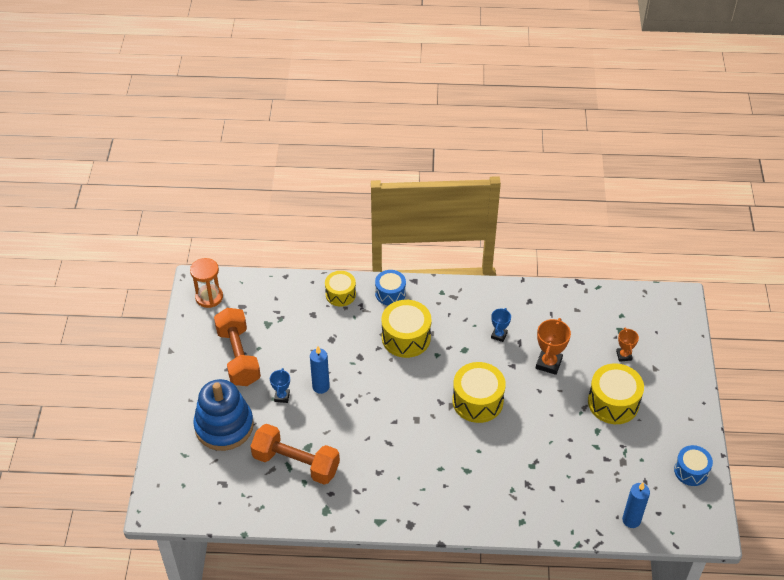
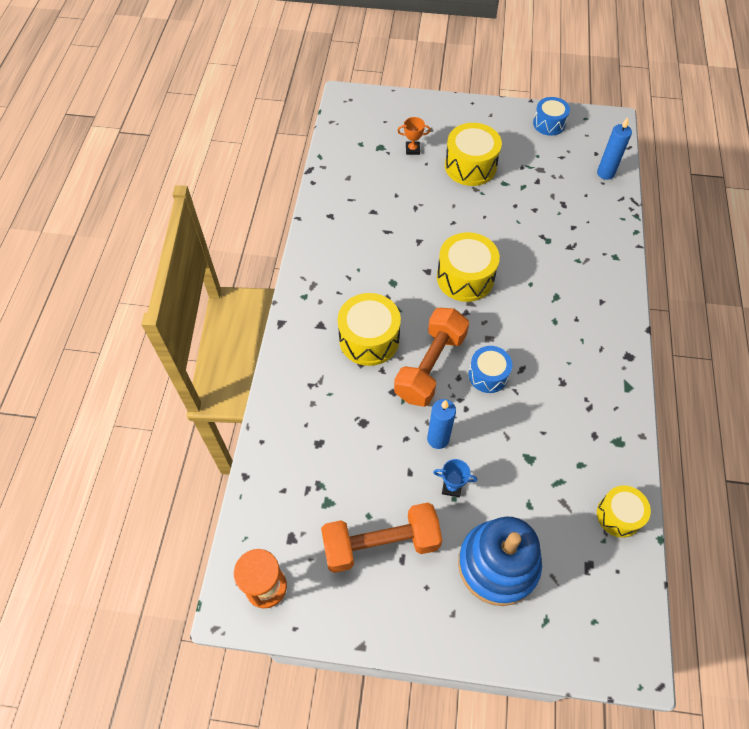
camera: 85 degrees left, 10 degrees up
orange dumbbell [250,424,340,485] -> orange dumbbell moved to [394,308,469,407]
yellow drum [325,271,356,307] -> yellow drum moved to [597,485,651,538]
blue drum [375,270,406,305] -> blue drum moved to [468,346,512,393]
blue trophy [491,308,511,342] -> none
orange trophy [536,318,571,375] -> none

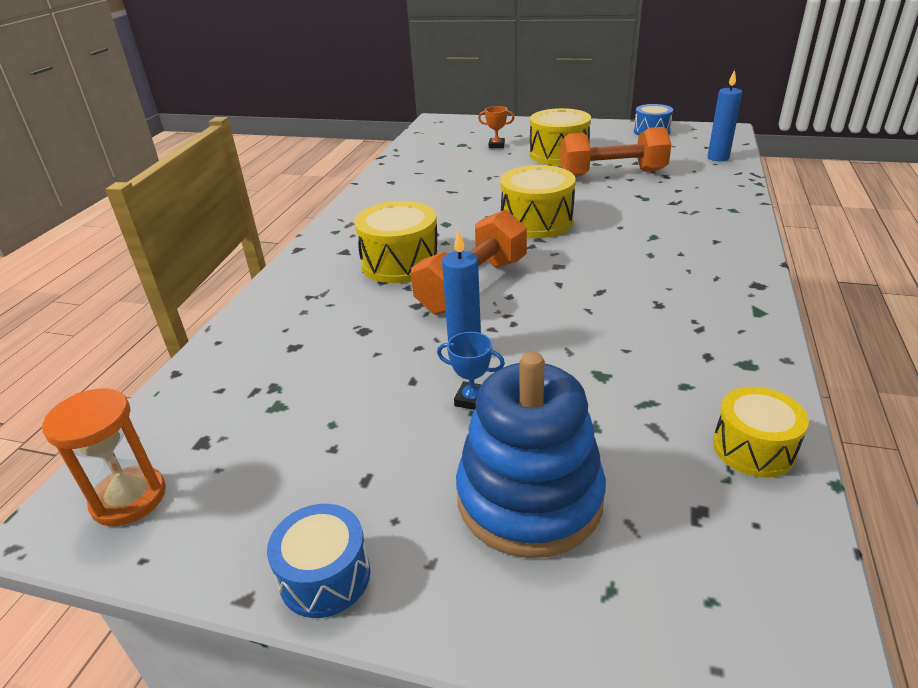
camera: 10 degrees right, 25 degrees down
orange dumbbell [321,503,442,573] -> orange dumbbell moved to [560,127,671,177]
blue drum [468,346,512,393] -> blue drum moved to [267,504,371,618]

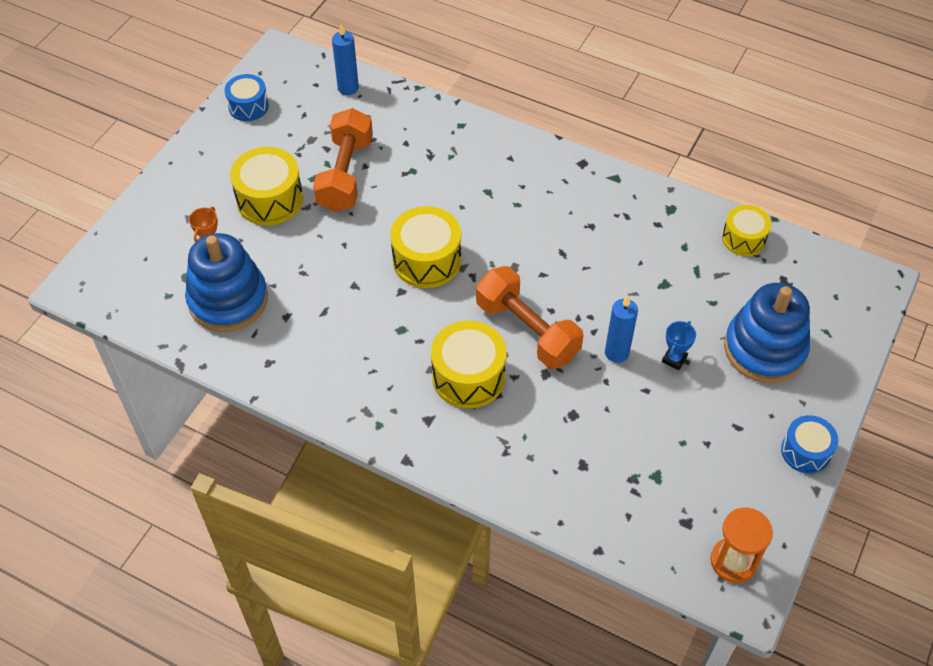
camera: 80 degrees left, 20 degrees up
none -> blue stacking toy [185,233,268,332]

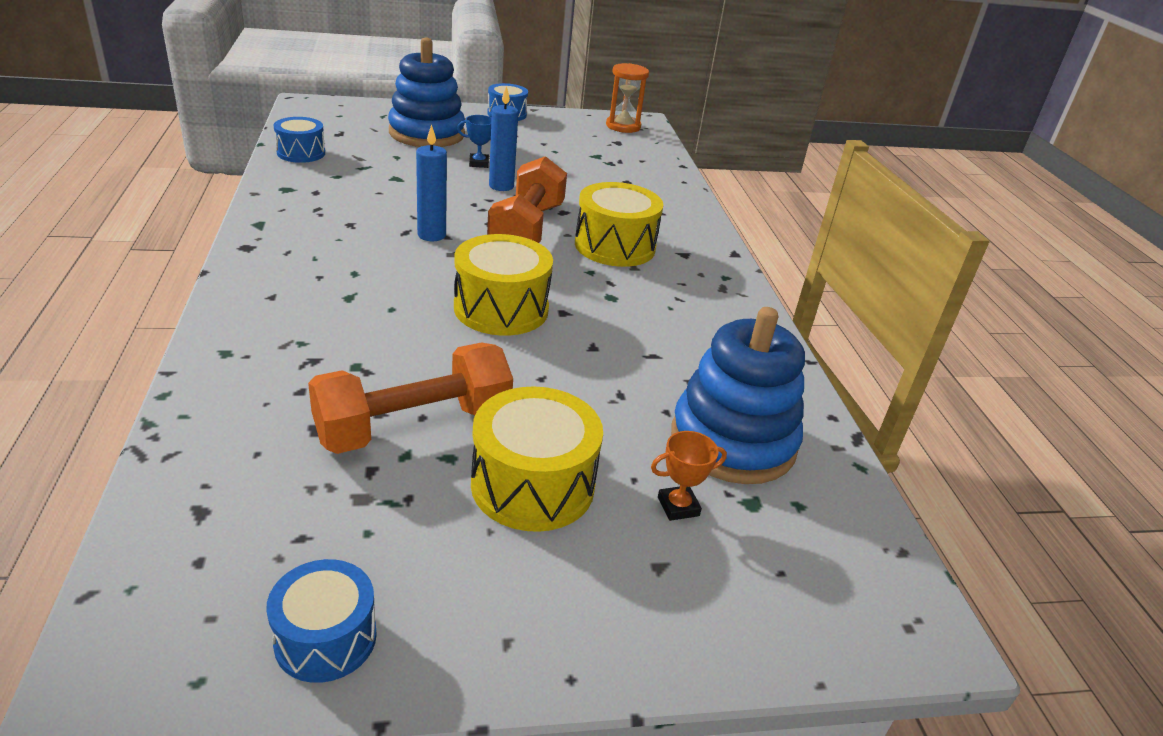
camera: 130 degrees left, 20 degrees down
blue candle [332,24,359,95] -> blue candle moved to [416,124,447,241]
yellow drum [722,205,771,256] -> blue drum [274,117,325,163]

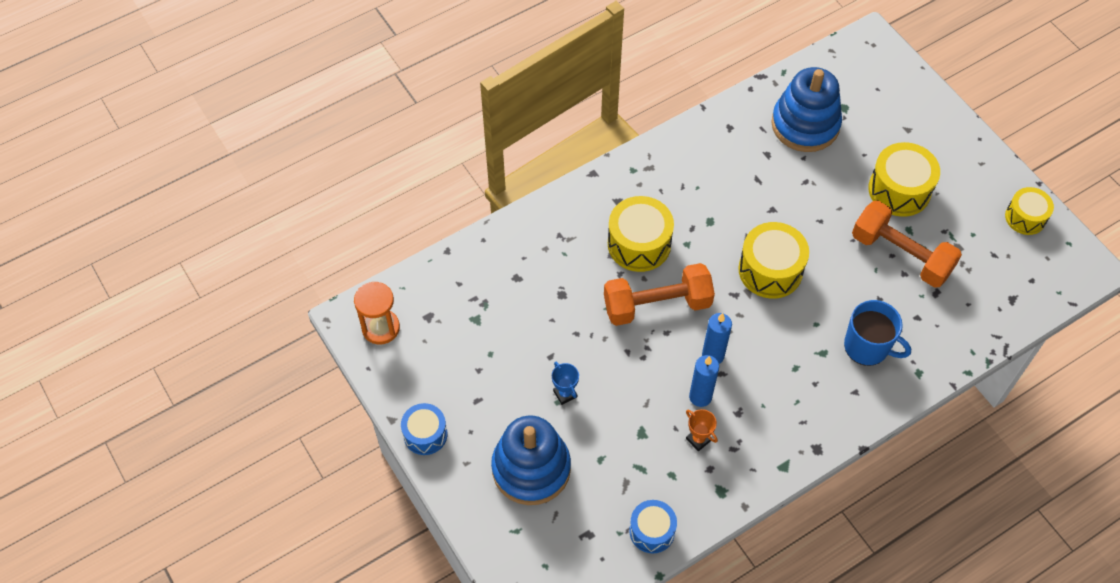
camera: 110 degrees left, 25 degrees up
blue drum [266,559,377,683] -> yellow drum [1005,187,1054,235]
blue candle [489,86,518,191] -> blue candle moved to [689,355,719,407]
orange trophy [651,431,727,521] -> orange trophy moved to [686,409,718,451]
none -> blue mug [844,300,911,366]

